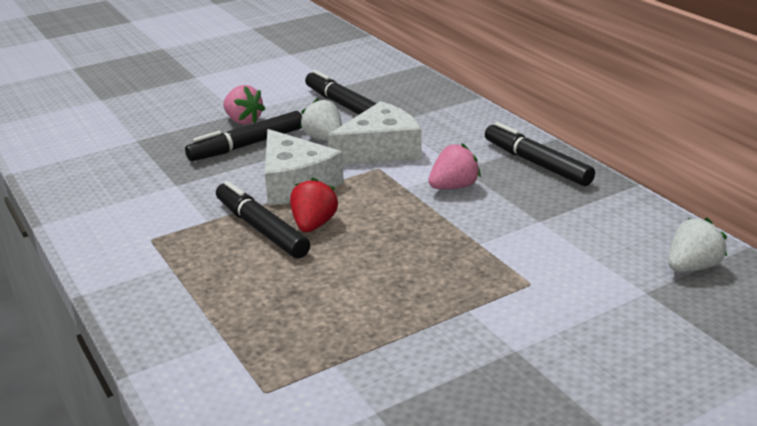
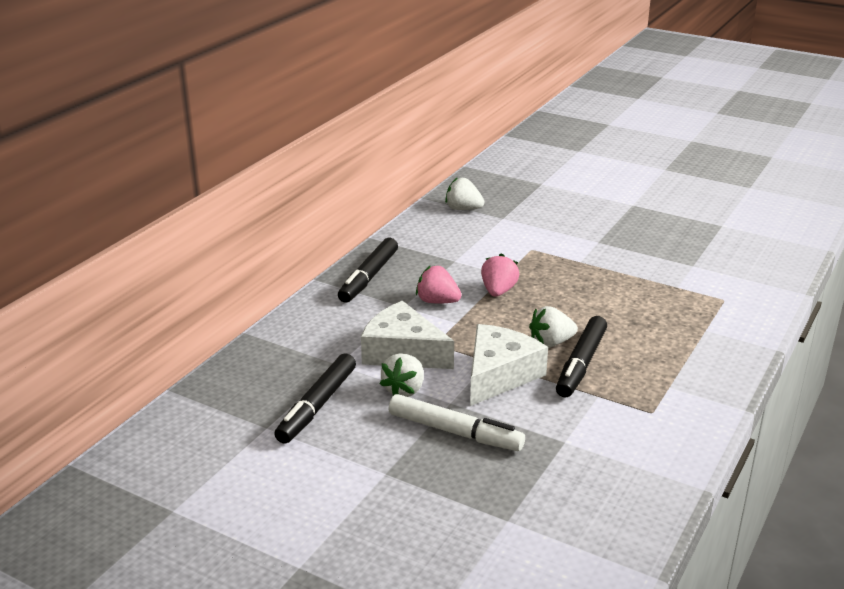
camera: 120 degrees left, 0 degrees up
black marker [185,111,302,161] -> white marker [389,394,525,451]
pink strawberry [223,85,265,125] -> pink strawberry moved to [481,253,519,297]
red strawberry [290,177,338,232] -> white strawberry [529,306,578,348]

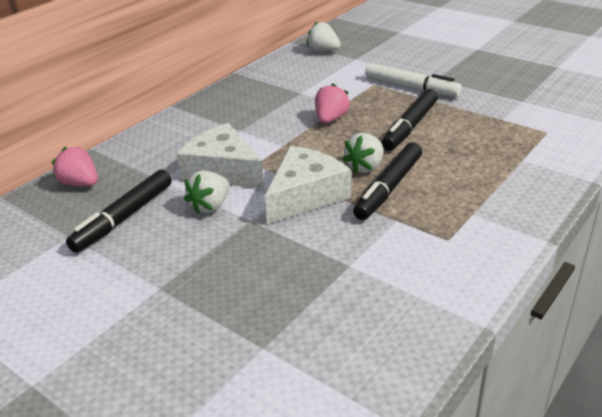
camera: 10 degrees right, 5 degrees up
black marker [338,238,398,303] -> black marker moved to [382,89,438,151]
white marker [389,394,525,451] -> white marker moved to [365,63,462,97]
pink strawberry [416,265,462,303] -> pink strawberry moved to [51,147,98,186]
white strawberry [529,306,578,348] -> white strawberry turned 45 degrees counterclockwise [342,133,383,174]

